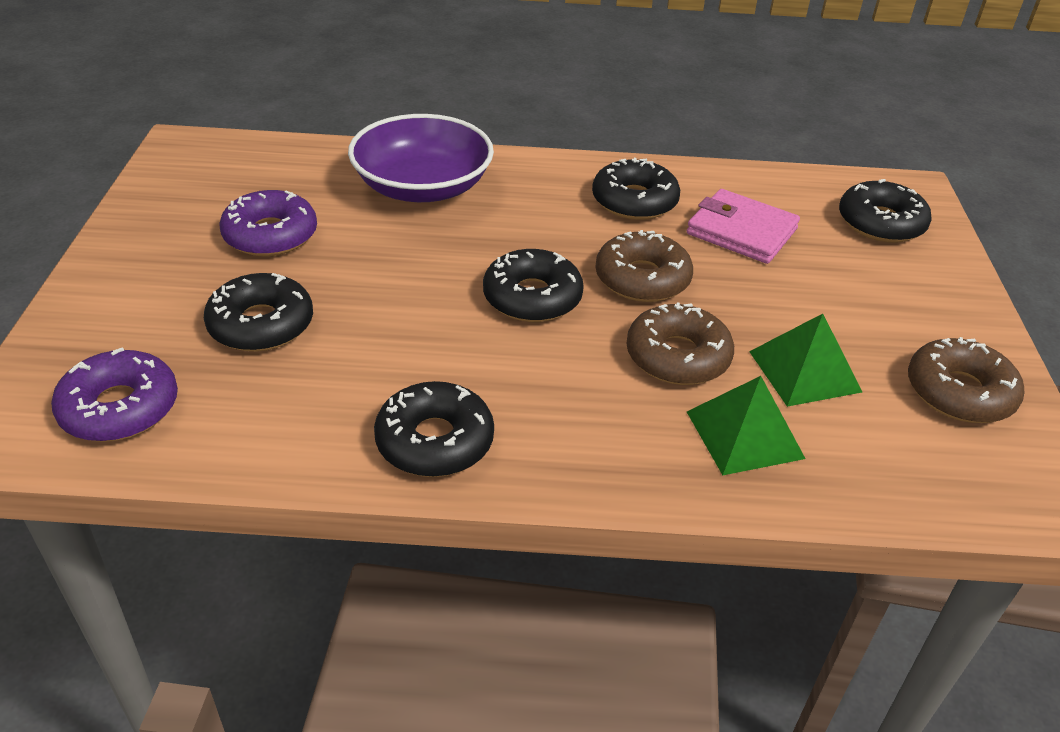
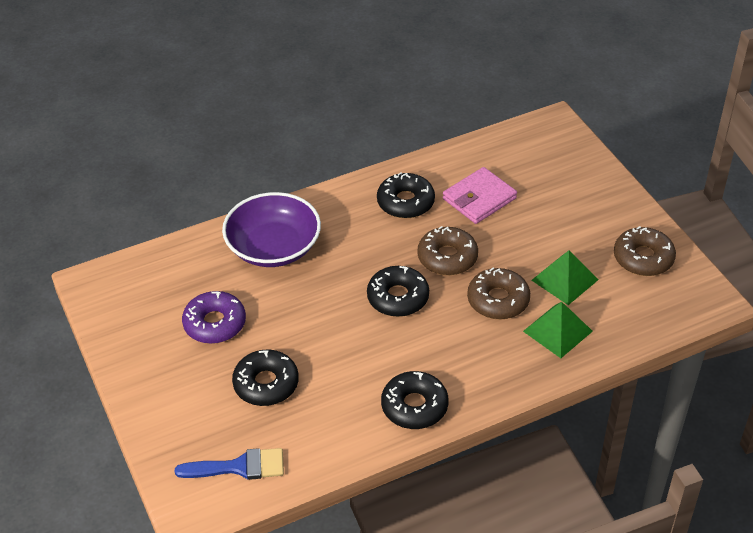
camera: 25 degrees left, 5 degrees up
purple donut [51,347,178,442] -> blue brush [175,448,284,480]
pink wallet [687,189,800,264] -> pink wallet turned 45 degrees counterclockwise [443,167,517,224]
black donut [839,179,932,243] -> none

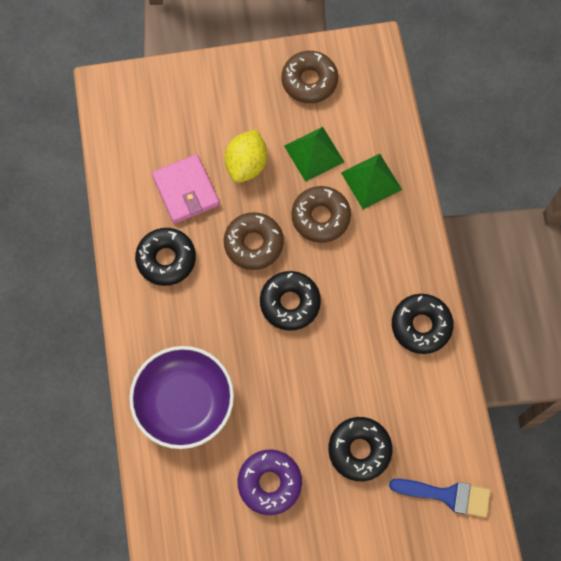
camera: 75 degrees left, 25 degrees up
blue brush [175,448,284,480] -> blue brush turned 90 degrees clockwise [389,479,491,518]
none -> yellow lemon [225,130,267,183]

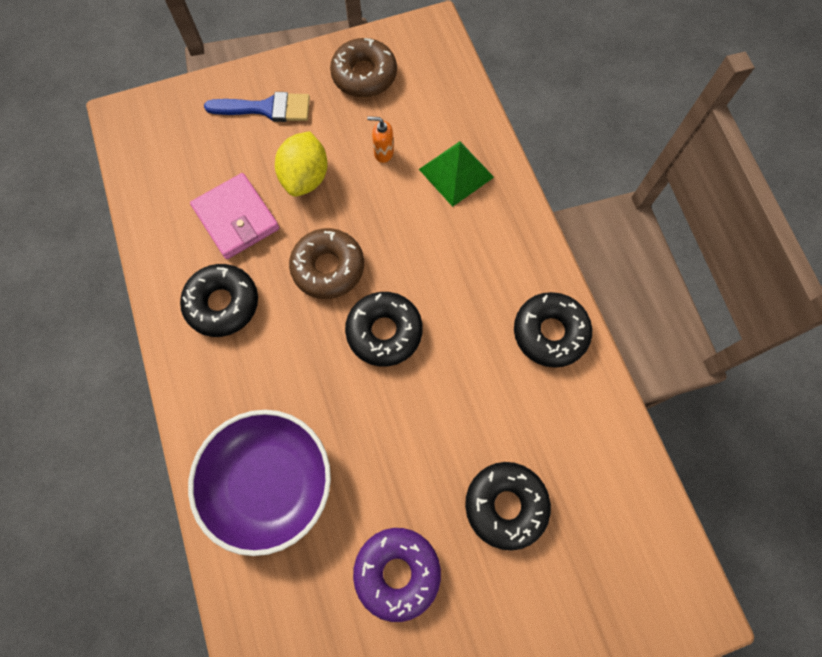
camera: 10 degrees left, 0 degrees up
green pyramid [284,127,344,182] -> orange soap dispenser [367,116,394,163]
brown donut [292,186,351,243] -> none
blue brush [389,479,491,518] -> blue brush moved to [204,92,310,122]

